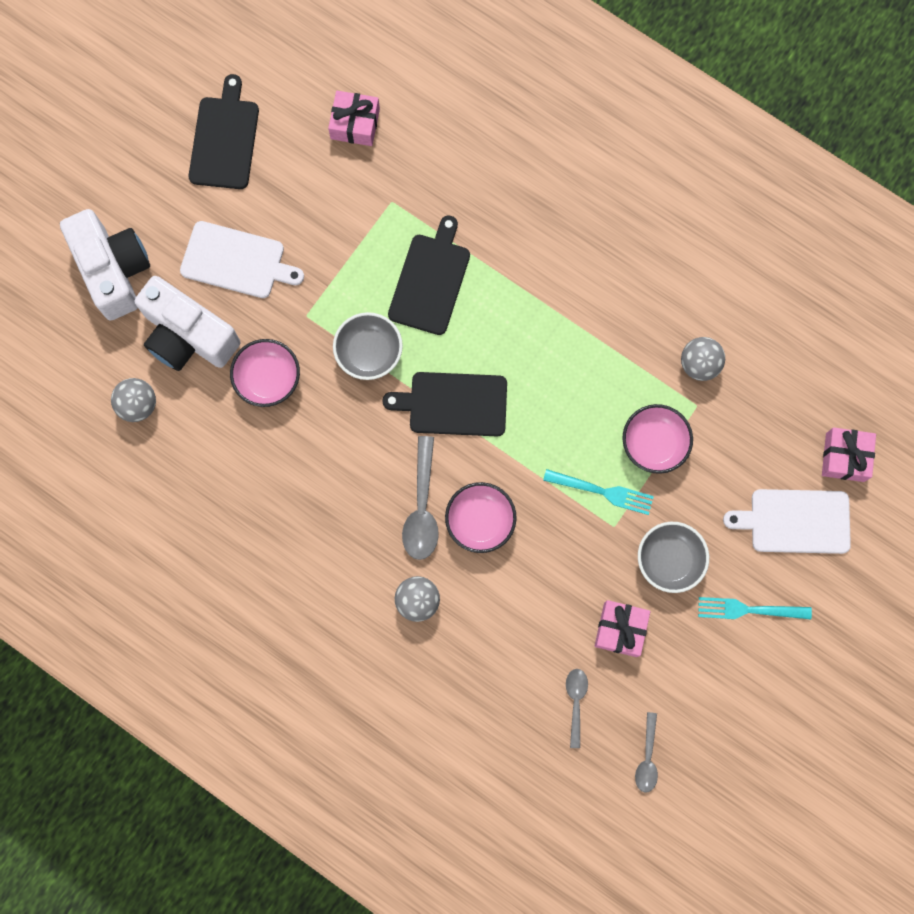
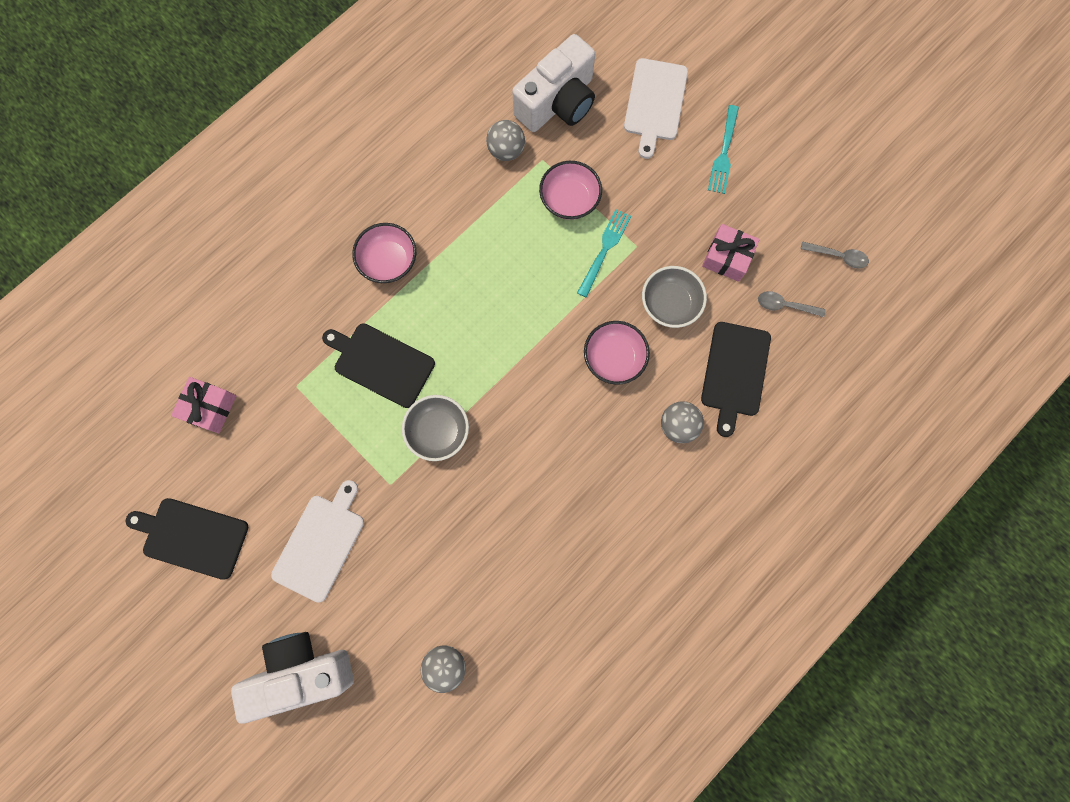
camera: 80 degrees left, 0 degrees up
white camera [134,276,240,371] -> white camera moved to [512,34,595,132]
pink bowl [230,339,300,407] -> pink bowl moved to [352,223,416,283]
black cutting board [382,372,507,436] -> black cutting board moved to [701,322,771,437]
grey spoon [402,436,439,560] -> none
grey bowl [638,522,709,593] -> grey bowl moved to [642,266,707,328]
pink gift [822,427,876,482] -> none

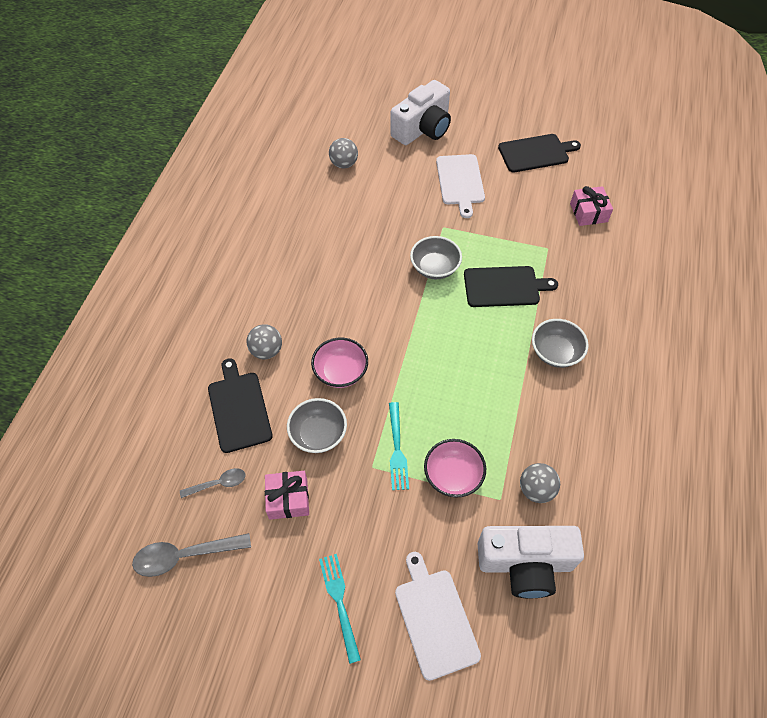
camera: 150 degrees right, 20 degrees down
pink bowl [352,223,416,283] -> grey bowl [532,319,589,368]
white camera [512,34,595,132] -> white camera turned 105 degrees counterclockwise [478,526,584,598]
grey spoon [801,241,869,268] -> grey spoon [132,533,251,577], size x1.65

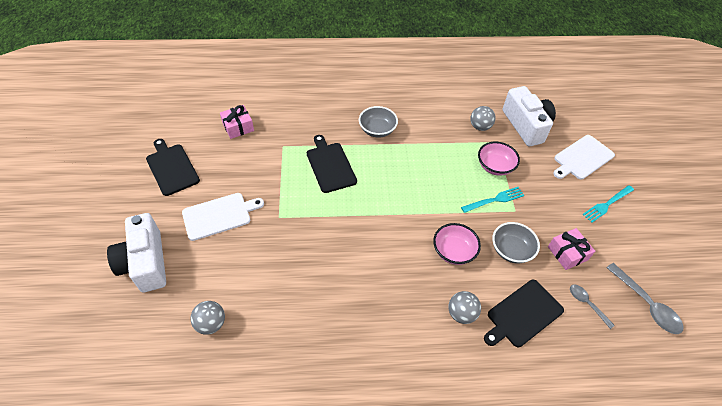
camera: 110 degrees left, 5 degrees down
white camera [390,80,451,145] -> white camera turned 135 degrees counterclockwise [107,213,166,292]
grey bowl [410,236,462,279] -> none

